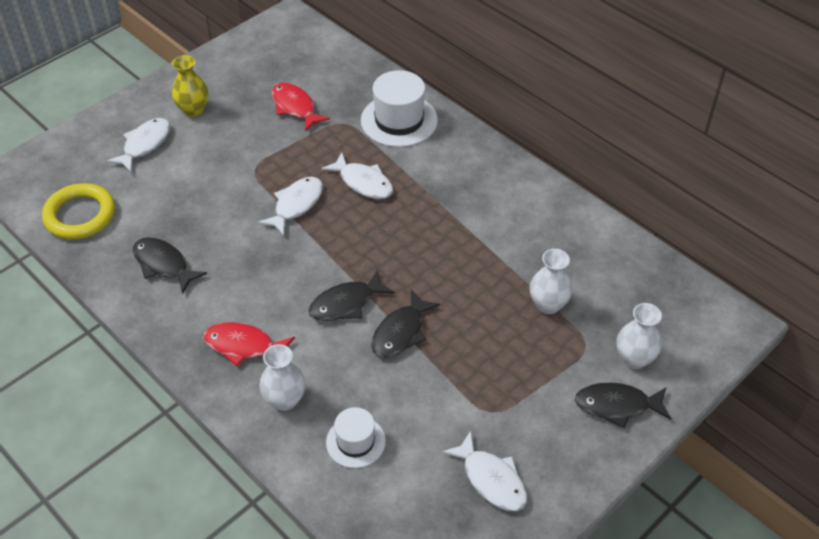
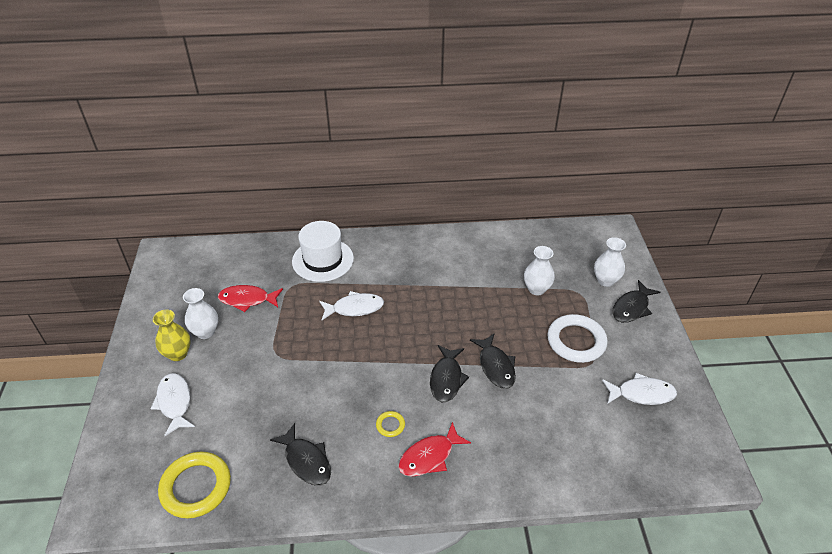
camera: 50 degrees left, 5 degrees down
black fish [133,237,207,294] -> black fish turned 120 degrees counterclockwise [270,423,331,486]
white fish [258,177,323,236] -> none
white vase [259,344,306,411] -> white vase moved to [183,288,218,339]
white hat [326,407,386,468] -> none
none -> yellow ring [376,411,405,437]
none -> white ring [547,314,608,363]

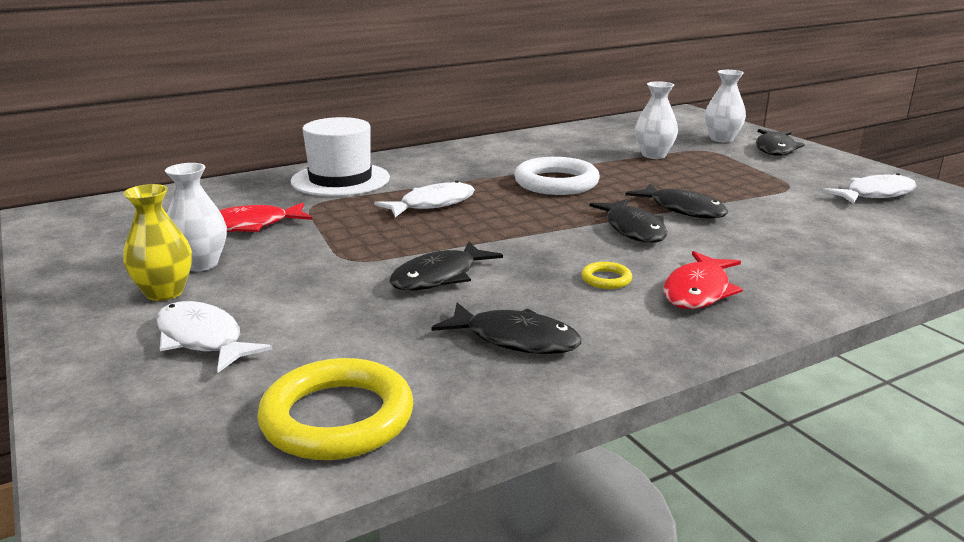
camera: 25 degrees left, 20 degrees down
white ring [547,314,608,363] -> white ring moved to [514,157,600,195]
none -> black fish [390,241,503,290]

